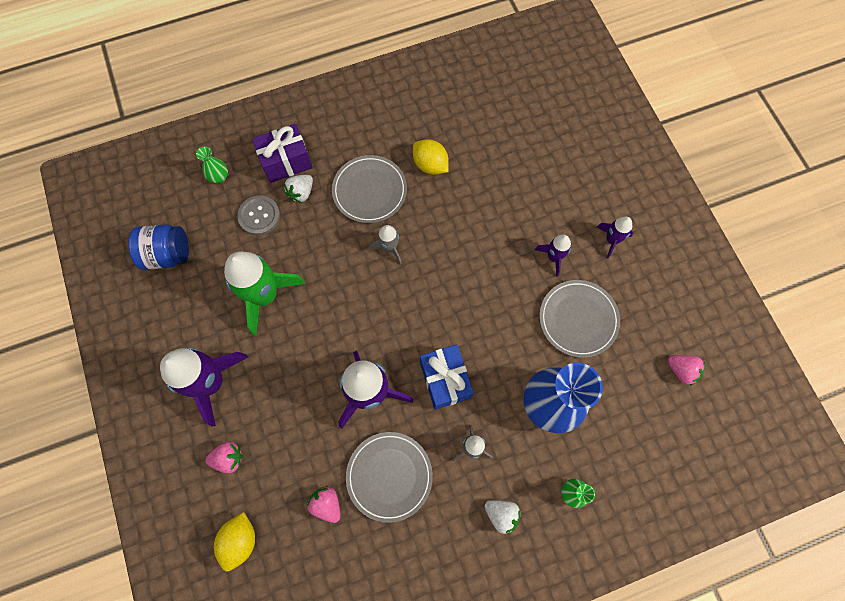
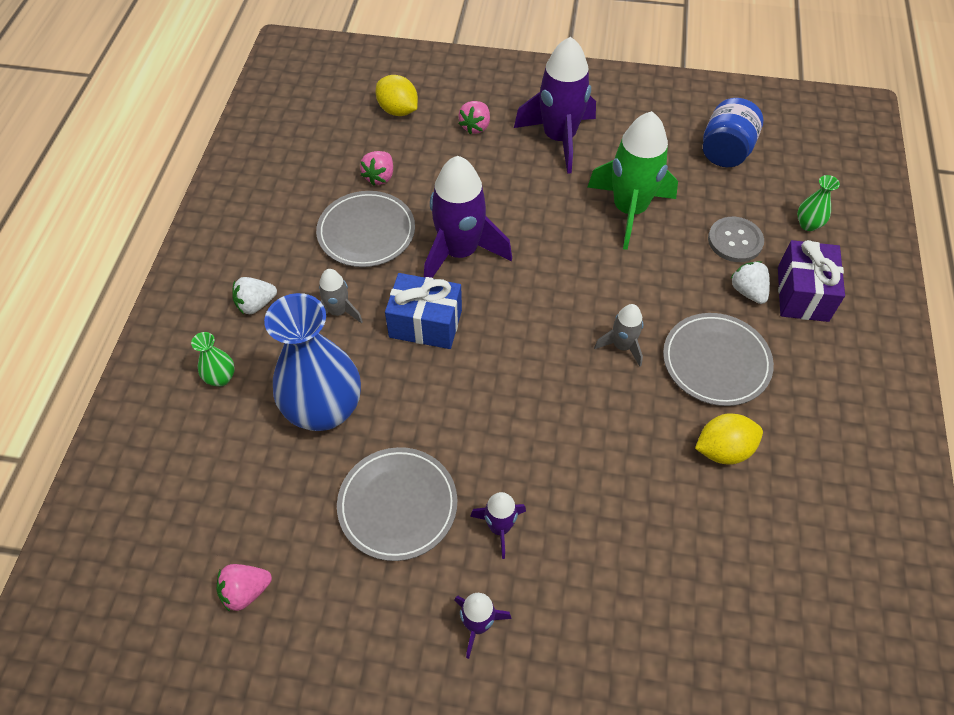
camera: 120 degrees right, 15 degrees down
pink strawberry [307,486,340,523] -> pink strawberry turned 120 degrees clockwise [360,151,393,186]

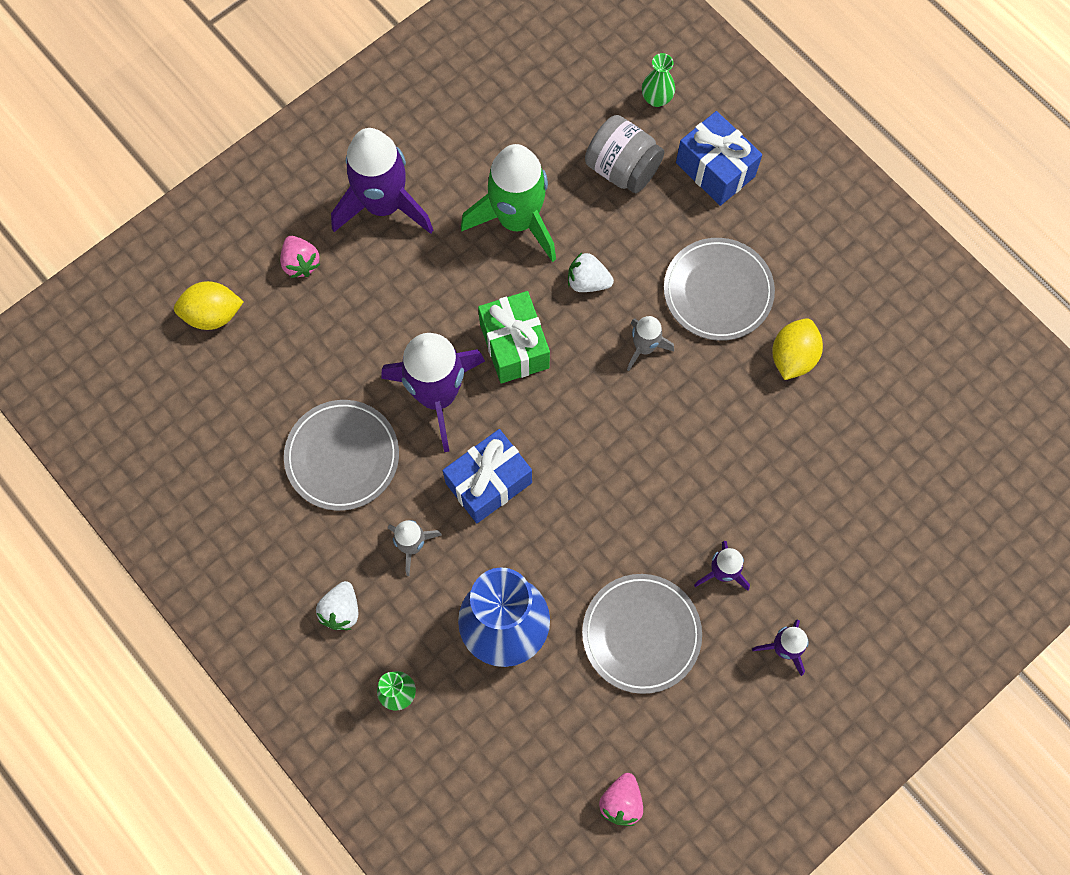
camera: 50 degrees left, 15 degrees up
pink strawberry [360,151,393,186] -> none
blue jar [703,98,763,167] -> none
grey button [708,217,764,262] -> grey jar [585,115,664,193]
white strawberry [730,261,770,304] -> white strawberry moved to [568,253,614,292]
purple gift [778,240,845,322] -> blue gift [676,111,762,206]
none -> green gift [478,291,550,383]

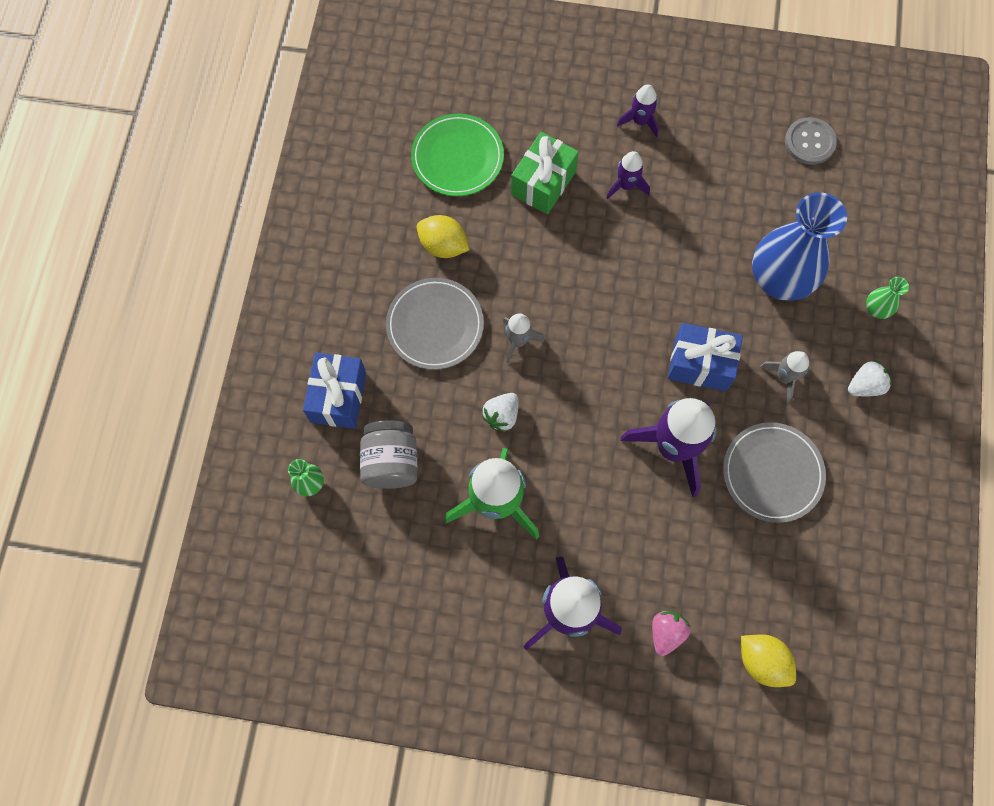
camera: 130 degrees left, 0 degrees up
green gift [478,291,550,383] -> green gift moved to [511,132,579,214]
white strawberry [568,253,614,292] -> white strawberry turned 60 degrees clockwise [482,393,519,432]
grey plate [582,574,702,694] -> none
pink strawberry [599,773,643,826] -> grey button [785,117,837,165]
yellow lemon [772,318,823,380] -> yellow lemon turned 45 degrees clockwise [417,215,469,258]
none -> green plate [411,114,504,196]

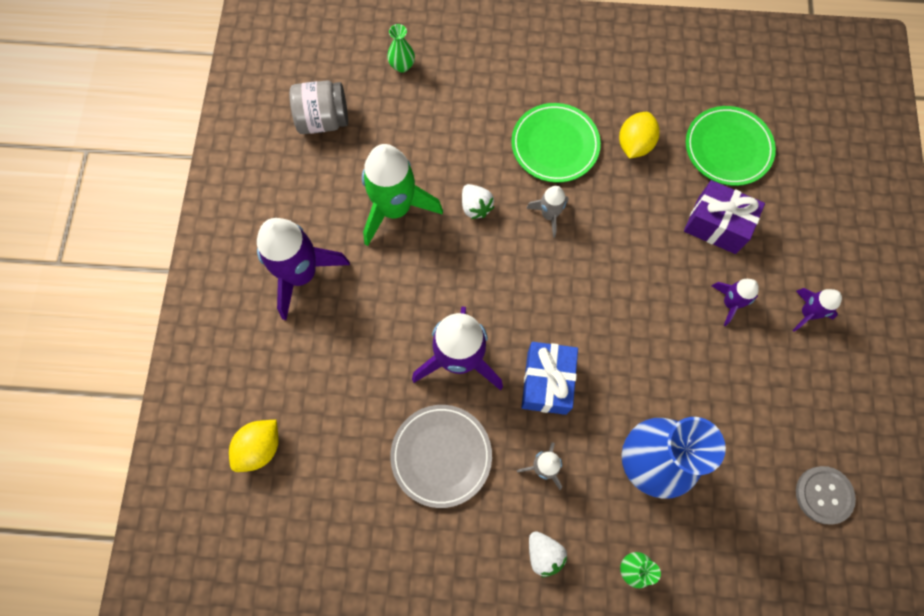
camera: 85 degrees right, 0 degrees up
blue gift [303,353,366,429] -> none
grey jar [360,420,417,489] -> grey jar moved to [290,80,348,134]
grey plate [386,278,484,370] -> green plate [511,103,601,183]
white strawberry [482,393,519,432] -> white strawberry turned 150 degrees counterclockwise [462,184,494,219]
green gift [511,132,579,214] -> purple gift [684,180,765,254]
pink strawberry [652,610,690,656] -> none

